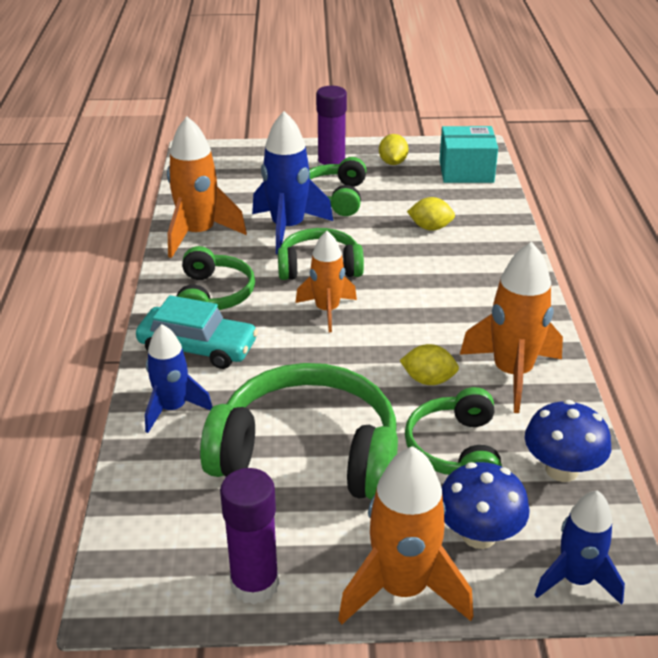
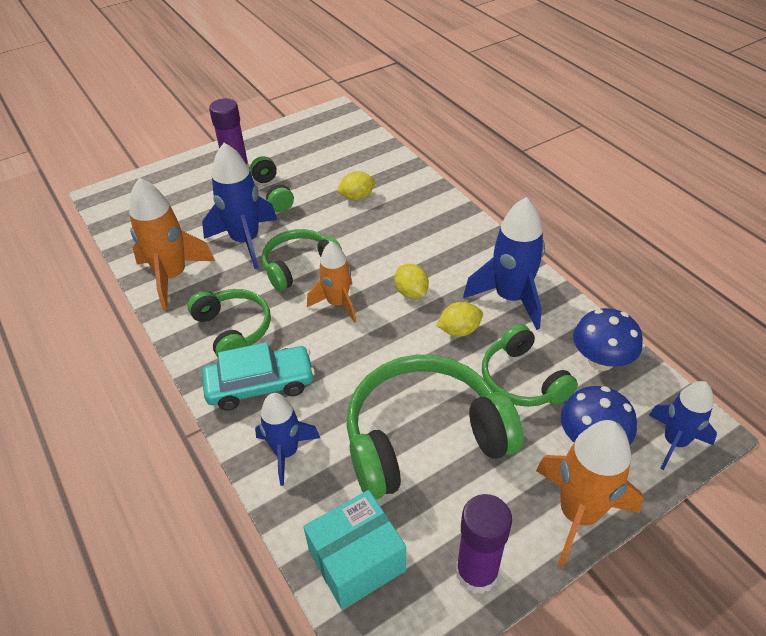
camera: 30 degrees left, 10 degrees up
yellow lemon [379,134,408,165] -> yellow lemon moved to [394,264,429,299]
turquoise box [439,126,498,183] -> turquoise box moved to [303,490,406,610]
orange rocket [460,242,563,413] -> blue rocket [463,197,545,330]

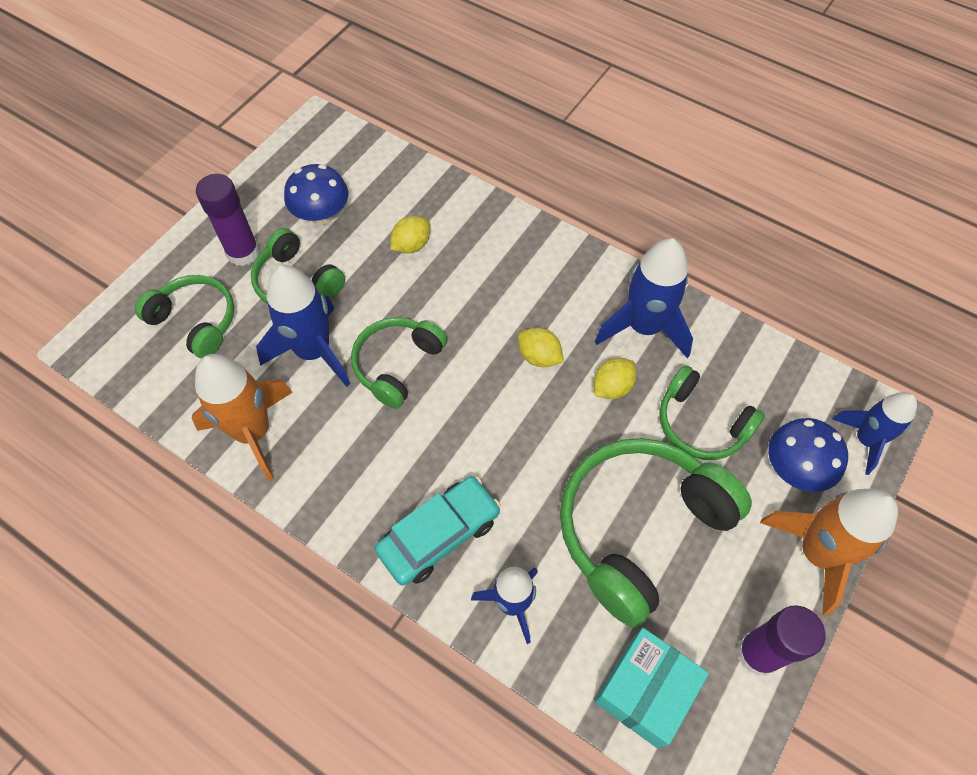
camera: 25 degrees left, 15 degrees up
green headphones [188,289,271,357] -> green headphones moved to [135,275,234,358]
orange rocket [307,241,356,323] -> none
blue mushroom [573,308,643,371] -> blue mushroom moved to [284,164,348,225]

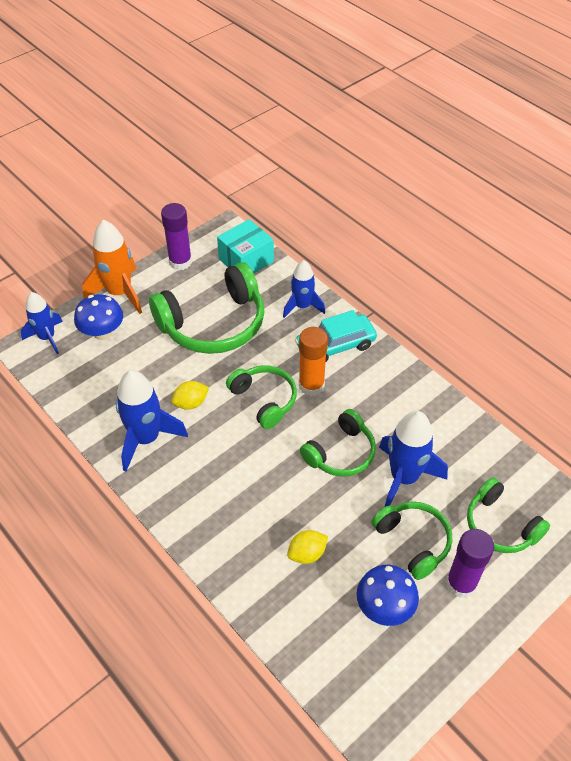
camera: 165 degrees left, 10 degrees down
orange rocket [192,354,293,481] -> none
yellow lemon [518,327,564,367] -> none
green headphones [659,365,765,460] -> green headphones moved to [226,365,297,429]
none -> orange glue stick [299,327,328,396]

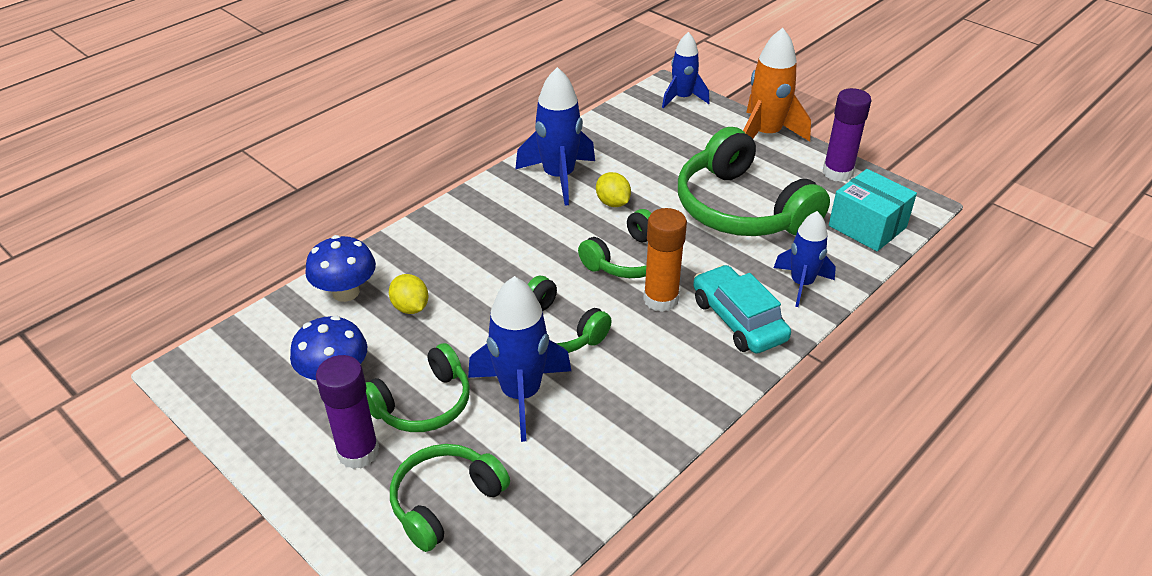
camera: 85 degrees right, 10 degrees down
blue mushroom [74,294,123,340] -> blue mushroom moved to [305,235,376,302]

